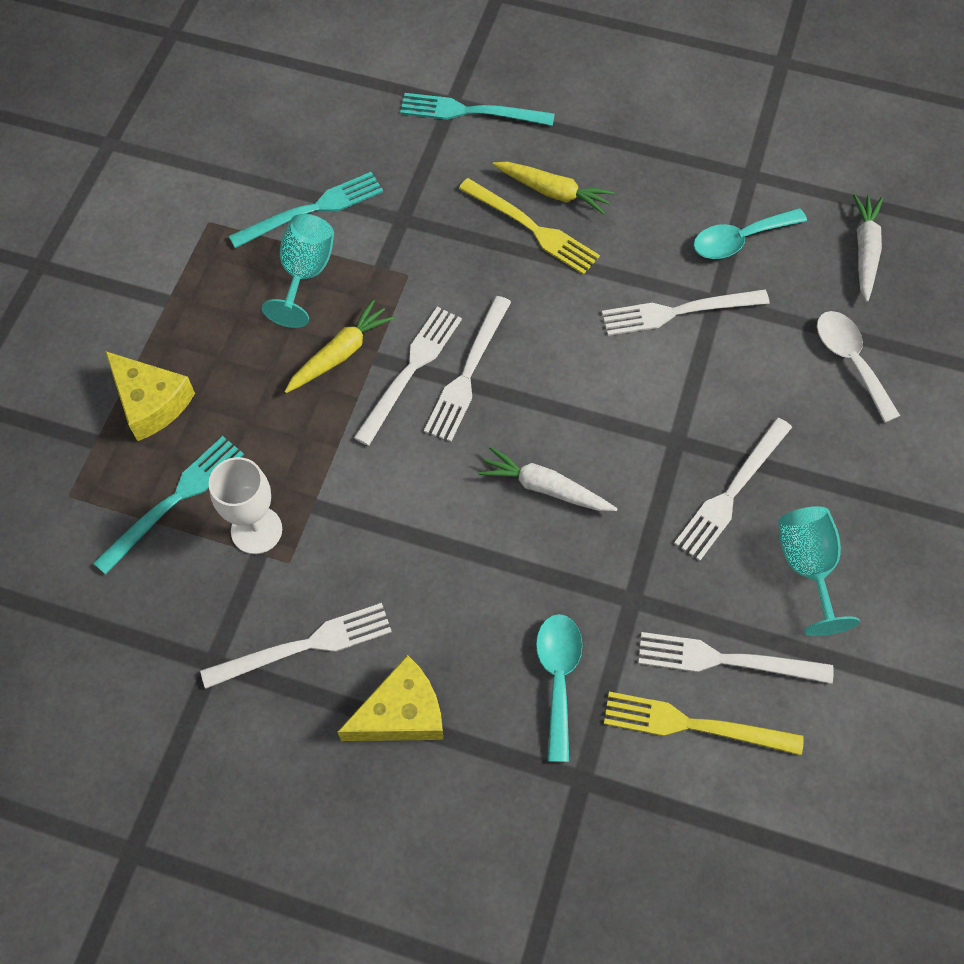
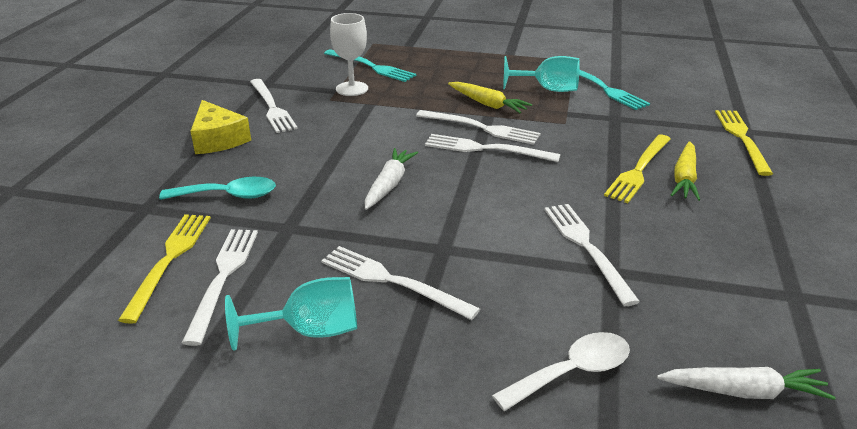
camera: 85 degrees right, 30 degrees down
yellow cheese [105,351,195,441] -> none
turquoise fork [400,93,555,126] -> yellow fork [715,110,773,176]
turquoise spoon [693,208,807,259] -> none

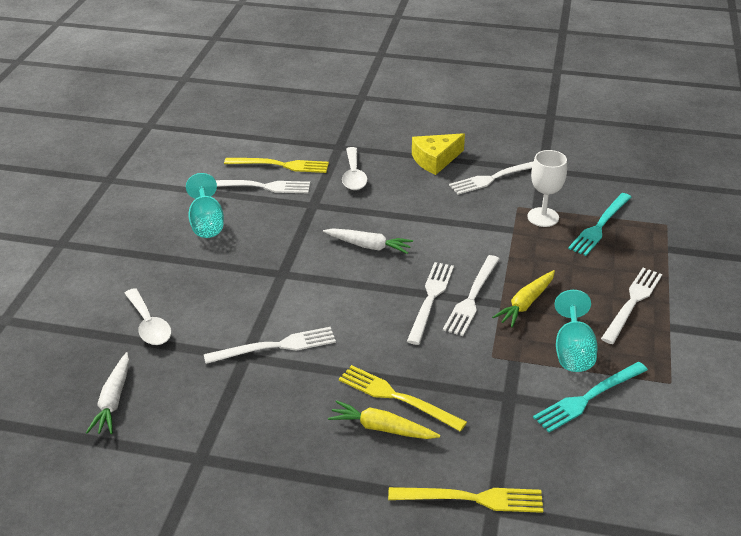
camera: 90 degrees right, 5 degrees up
turquoise spoon [159,177,276,200] -> white spoon [342,147,368,190]
white fork [321,246,480,320] -> white fork moved to [601,268,662,344]

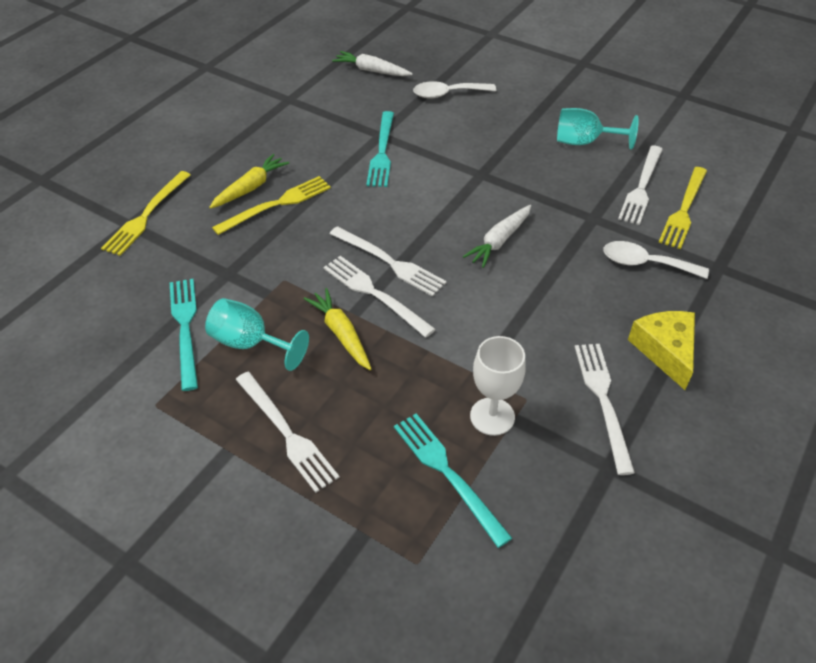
camera: 110 degrees right, 10 degrees up
white fork [204,327,336,364] -> turquoise fork [366,111,394,187]

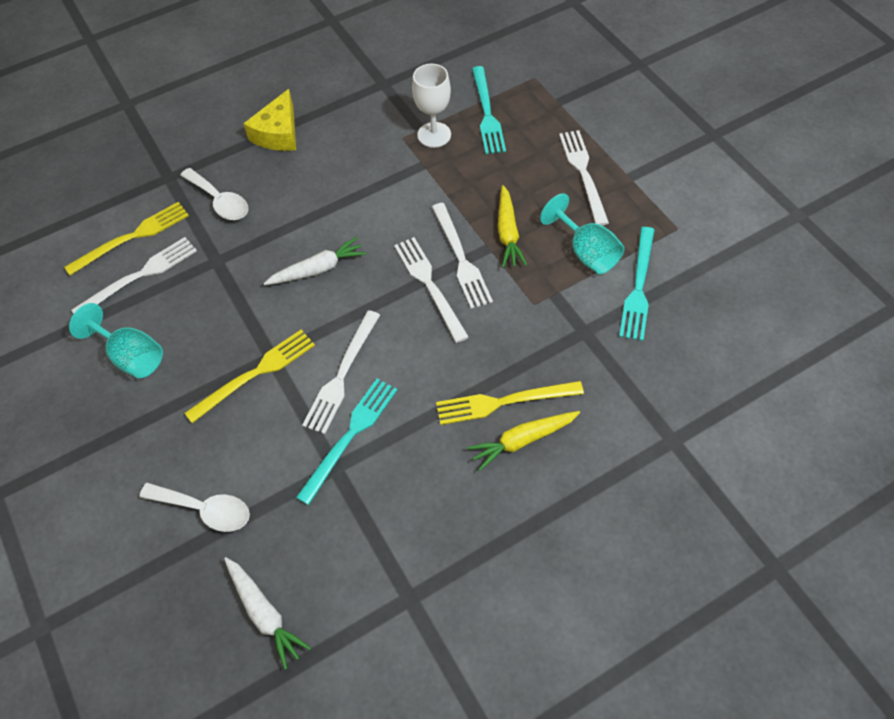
camera: 150 degrees left, 10 degrees up
yellow fork [101,171,191,256] -> yellow fork moved to [185,330,315,423]
white fork [575,344,635,475] -> white fork moved to [302,310,380,434]

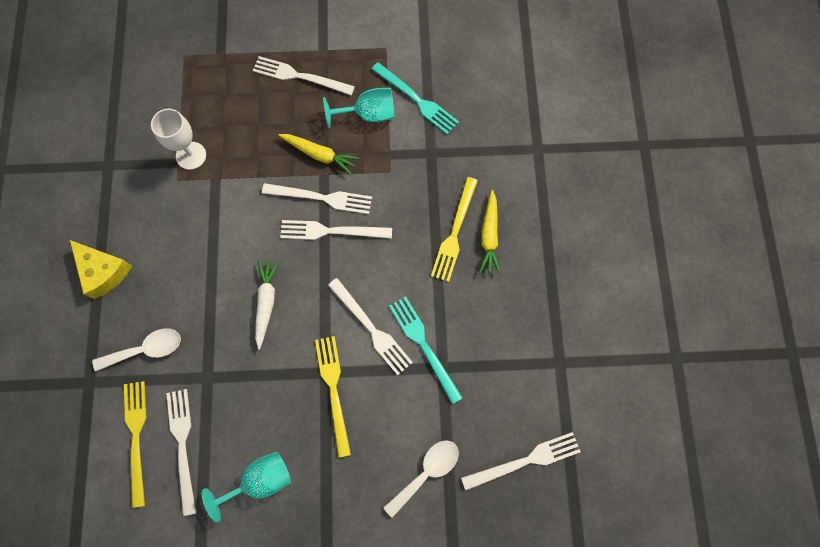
camera: 65 degrees left, 15 degrees up
white carrot [224,557,311,670] -> white fork [461,432,581,490]
turquoise fork [472,66,506,154] -> none

